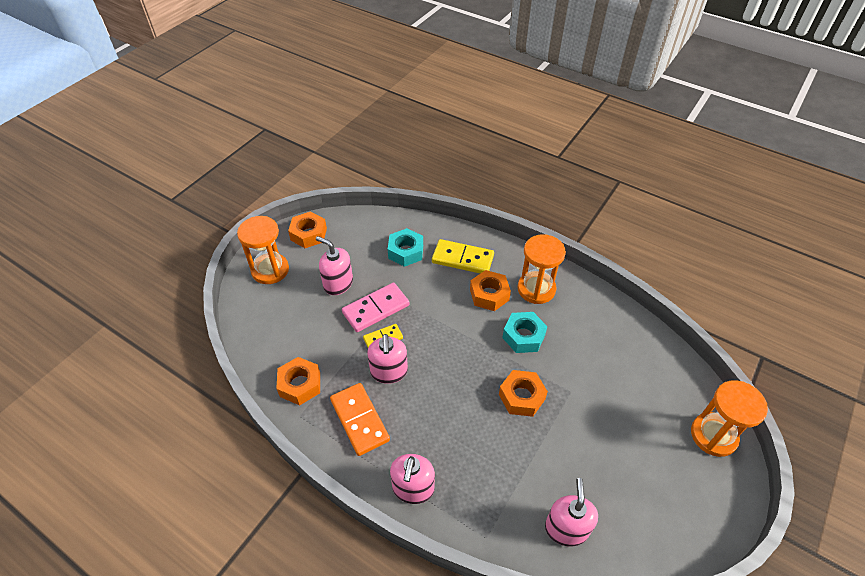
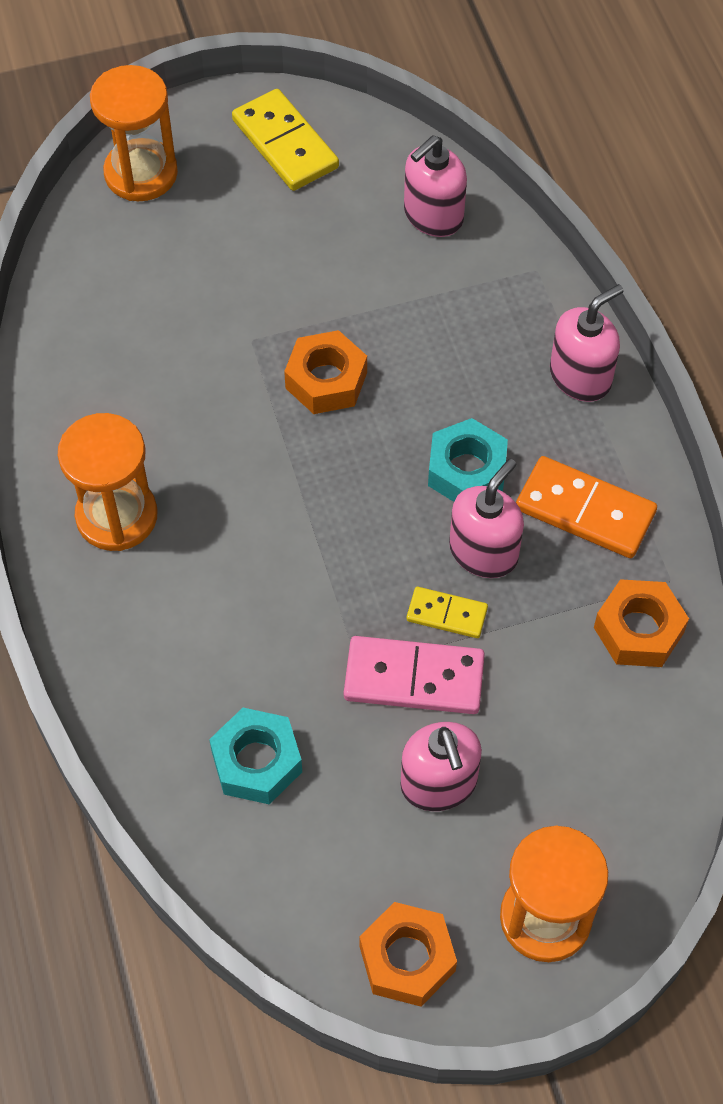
camera: 140 degrees left, 10 degrees up
orange domino [330,383,390,456] -> orange domino turned 75 degrees counterclockwise [516,456,657,558]
yellow domino [432,239,494,274] -> yellow domino moved to [232,89,339,191]
orange nut [470,270,511,311] -> none
turquoise nut [502,312,547,353] -> turquoise nut moved to [428,418,508,502]

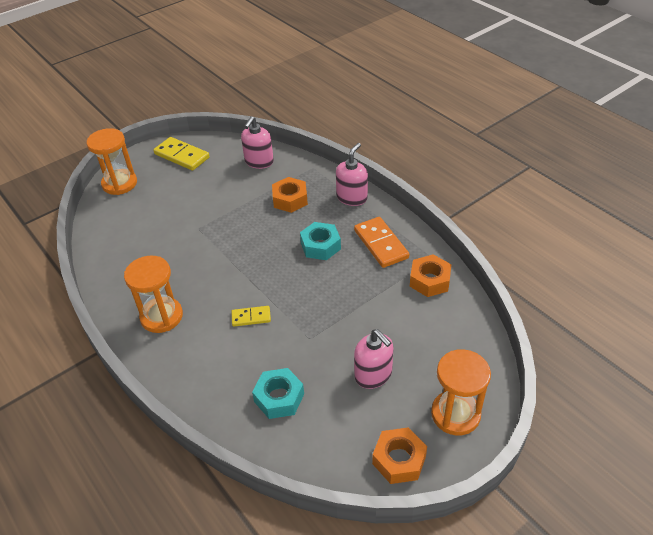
camera: 20 degrees left, 15 degrees down
orange nut [284,330,367,414] -> orange nut moved to [272,177,308,213]
pink domino [344,636,485,714] -> none
yellow domino [406,587,488,638] -> yellow domino moved to [232,306,271,327]
pink soap dispenser [449,459,524,578] -> none
orange domino [516,456,657,558] -> orange domino turned 60 degrees clockwise [354,217,409,268]

